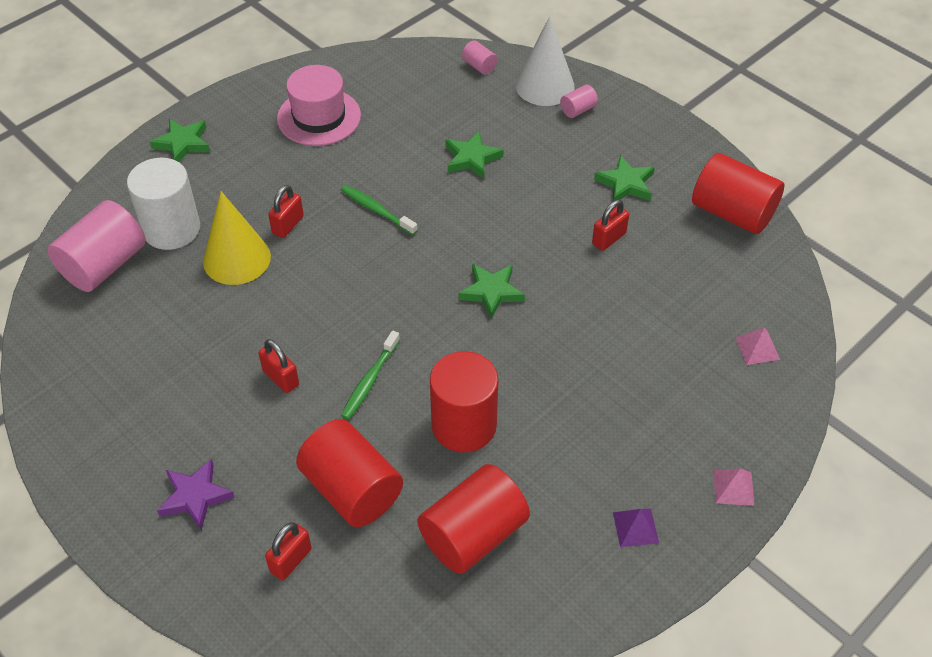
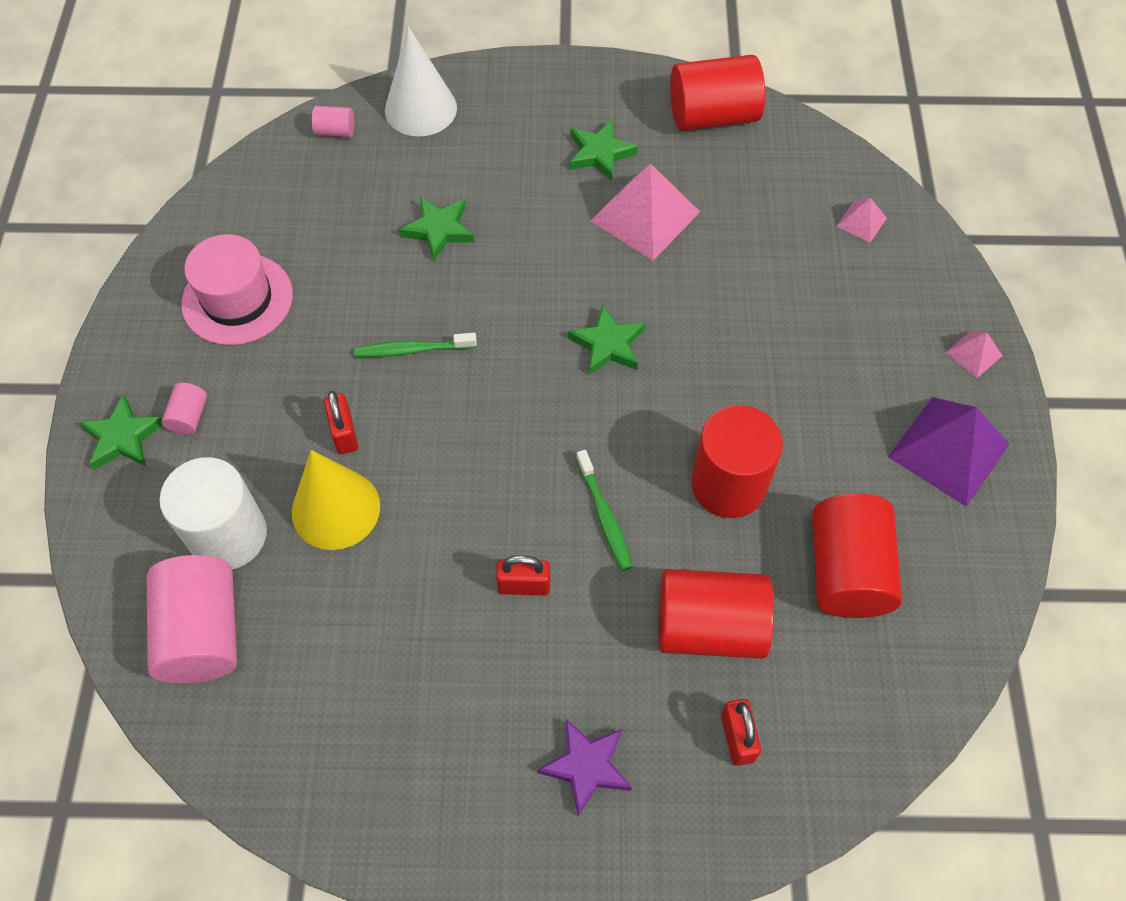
camera: 45 degrees left, 10 degrees up
pink cylinder [560,84,598,118] -> pink cylinder moved to [162,383,207,435]
red padlock [592,200,629,251] -> pink pyramid [590,163,700,261]
purple pyramid [613,509,659,547] -> purple pyramid [888,397,1010,507], size x2.10

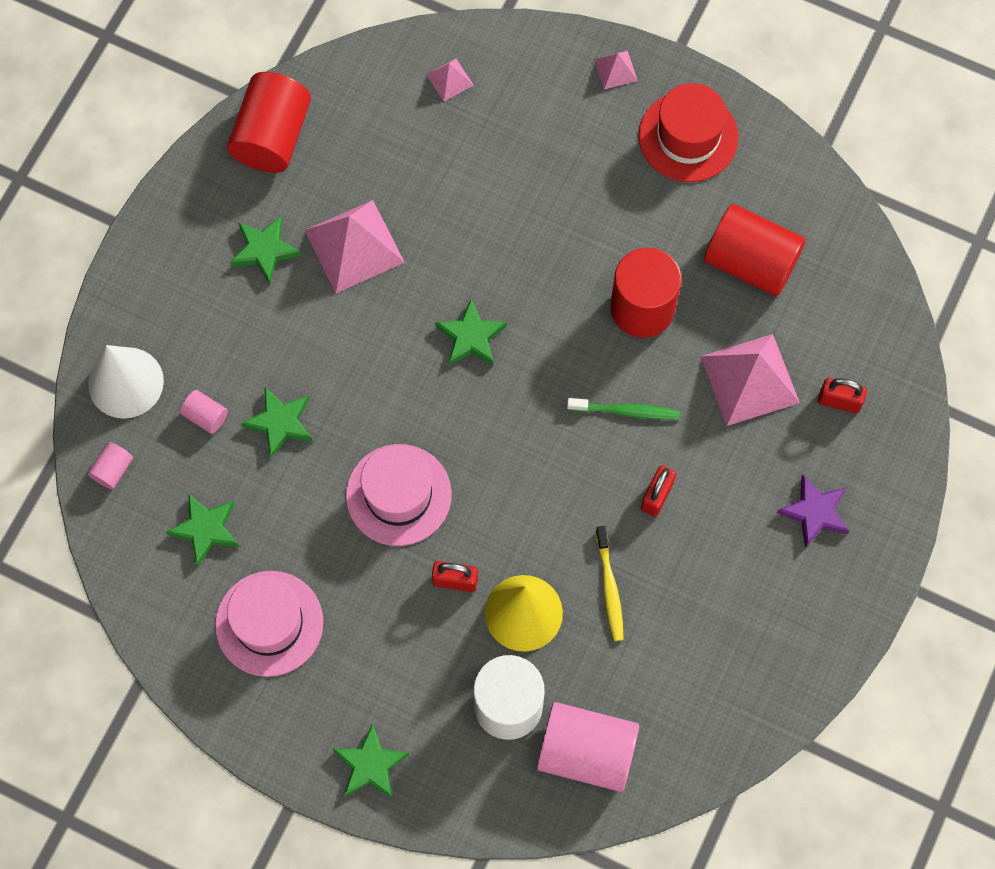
camera: 65 degrees left, 10 degrees up
pink cylinder [162,383,207,435] -> pink cylinder moved to [180,390,228,434]
green toothbrush [354,333,477,357] -> pink hat [346,444,452,546]
red cylinder [659,569,774,659] -> pink pyramid [700,334,800,426]
purple pyramid [888,397,1010,507] -> red hat [638,83,739,182]
none -> green star [166,494,239,566]
none -> yellow toothbrush [596,526,624,641]

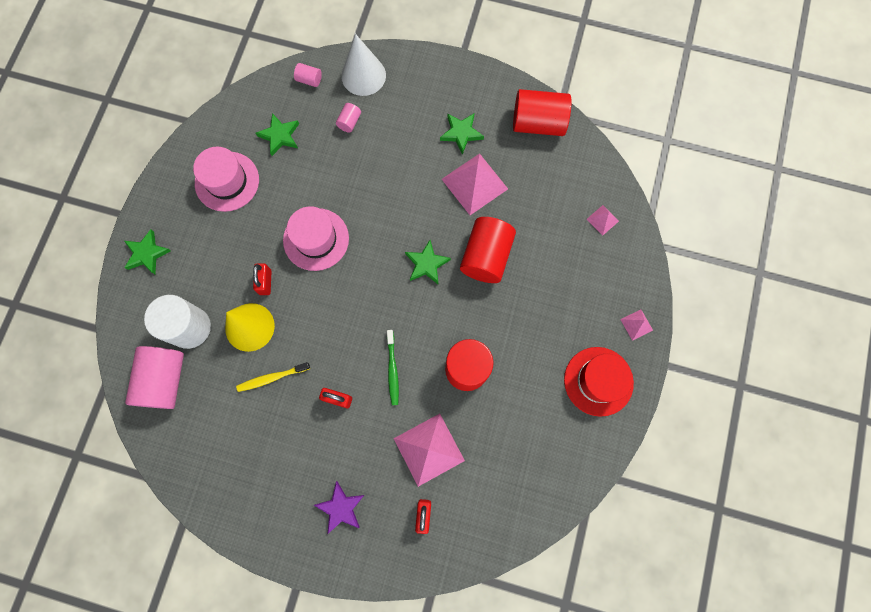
camera: 80 degrees right, 5 degrees up
green star [241,387,312,458] -> none
red cylinder [704,204,806,296] -> red cylinder moved to [460,217,516,283]

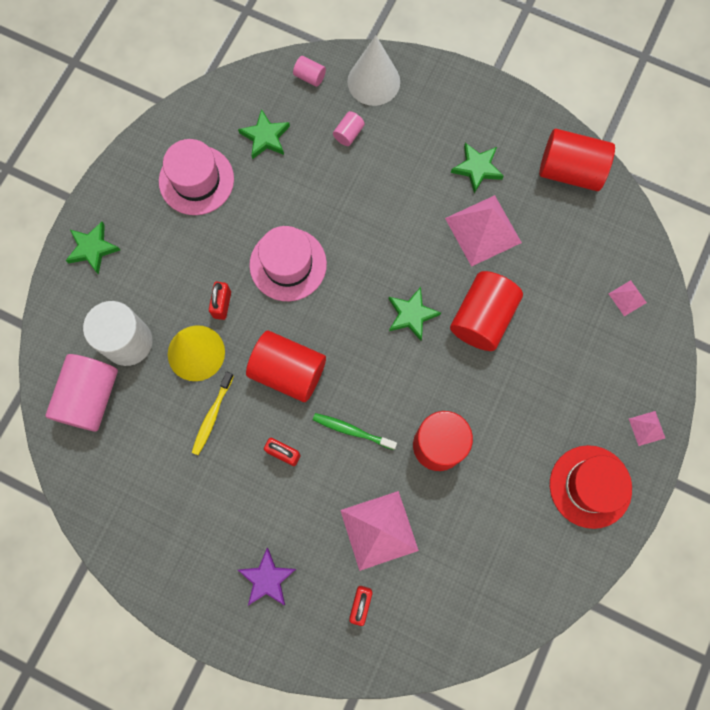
camera: 10 degrees right, 0 degrees up
yellow toothbrush [236,362,310,392] -> yellow toothbrush turned 60 degrees counterclockwise [192,372,234,455]
green toothbrush [387,330,399,405] -> green toothbrush turned 105 degrees clockwise [313,413,397,450]
none -> red cylinder [246,331,326,402]

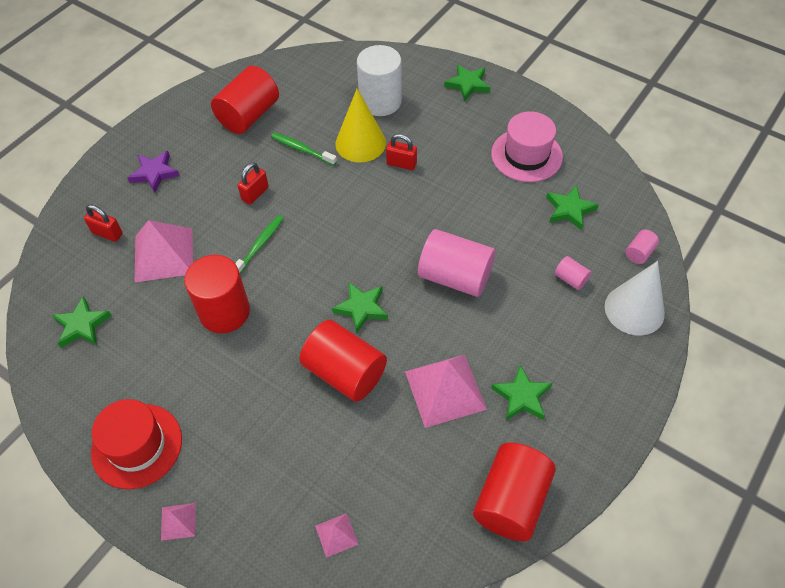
camera: 100 degrees right, 20 degrees down
pink cylinder [45,354,118,432] -> pink cylinder moved to [418,229,495,297]
yellow toothbrush [192,372,234,455] -> green toothbrush [271,133,337,165]
red cylinder [246,331,326,402] -> red cylinder moved to [211,66,279,134]
pink hat [249,226,327,301] -> none
none -> green star [52,296,112,348]

